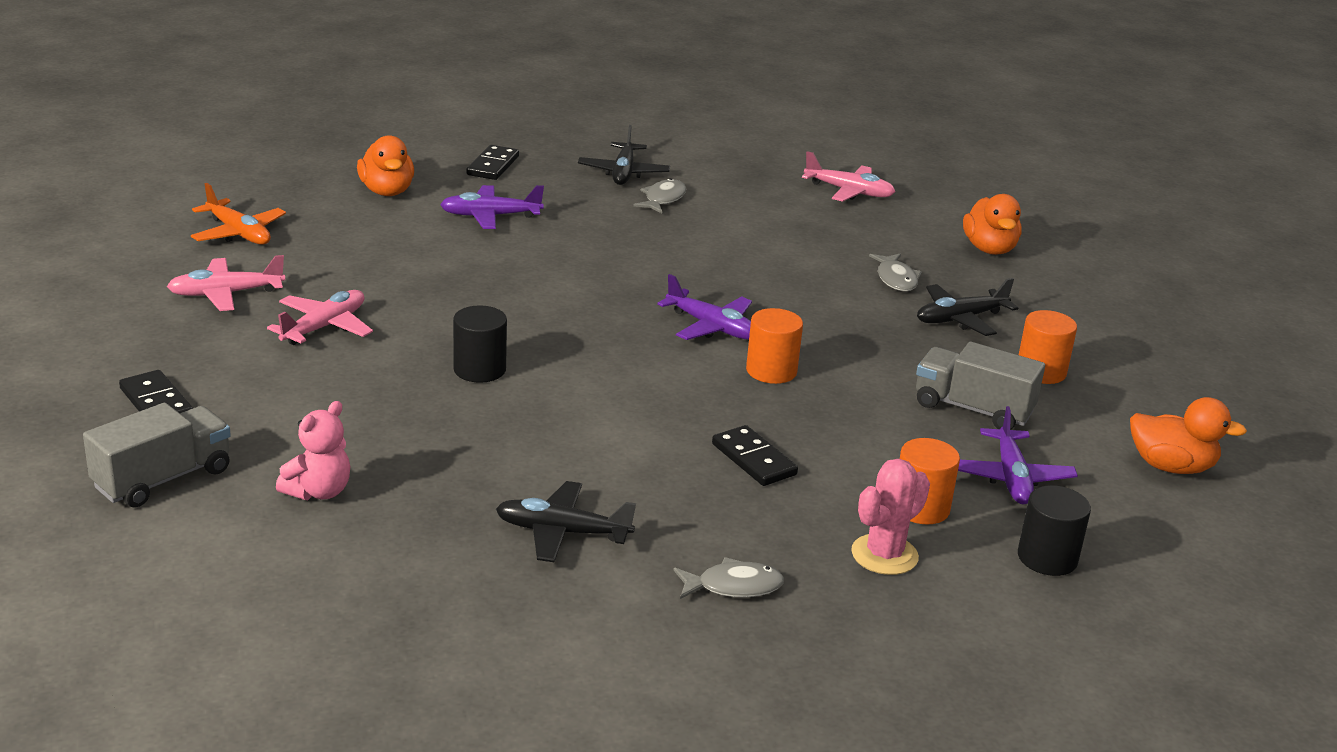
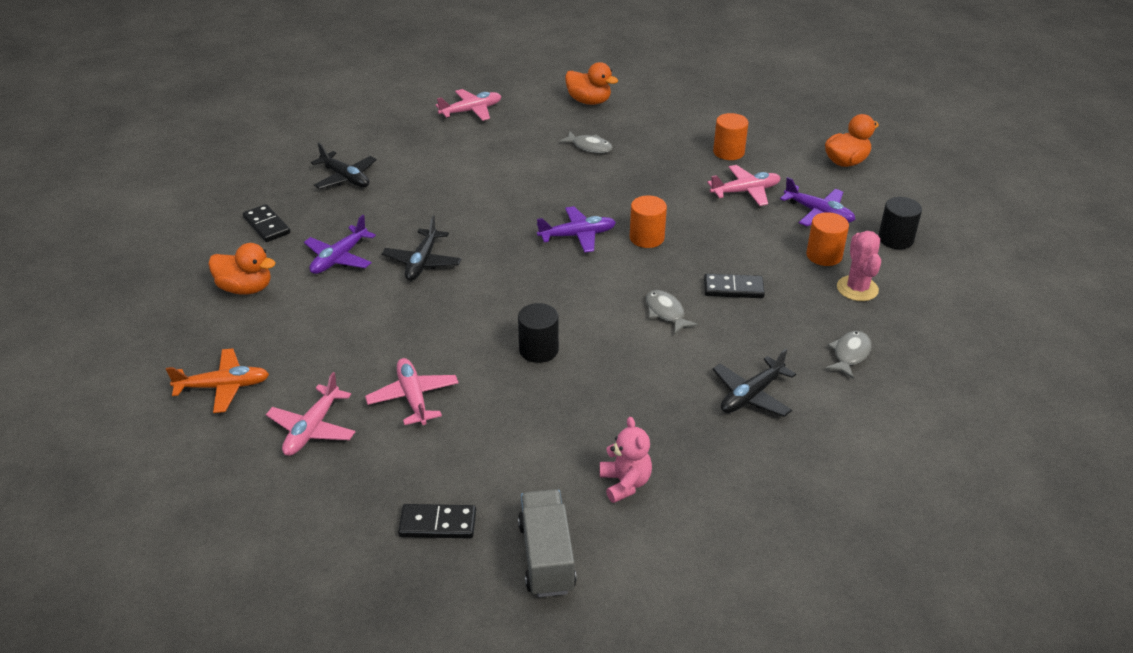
camera: 50 degrees left, 10 degrees up
grey fish [634,178,686,213] -> grey fish moved to [646,290,699,335]
grey truck [916,342,1045,430] -> pink plane [707,165,781,206]
black plane [917,278,1018,336] -> black plane moved to [382,215,461,281]

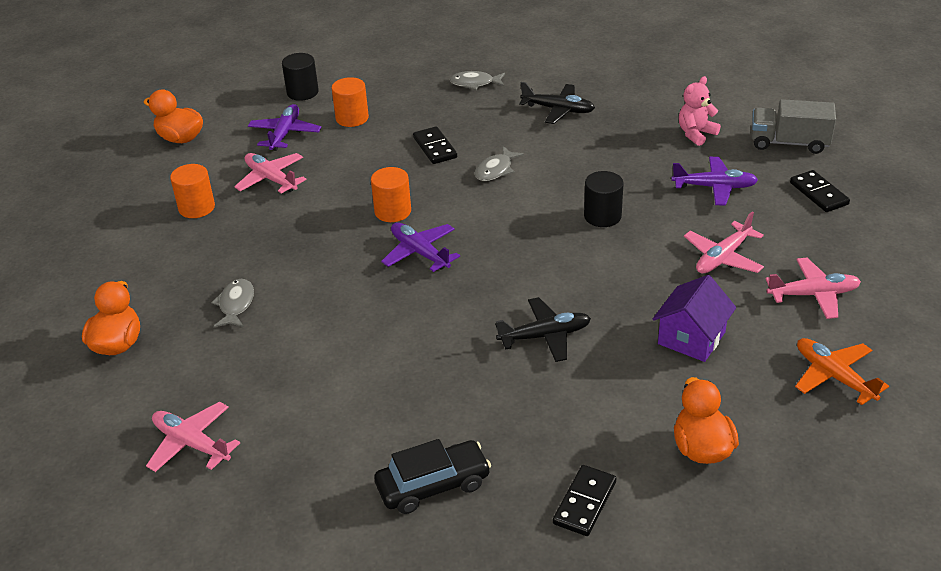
camera: 115 degrees left, 0 degrees up
purple plane [304,215,376,274] -> purple plane moved to [671,157,758,205]
black plane [311,143,377,189] -> black car [374,439,491,514]
grey truck [518,489,577,597] -> grey truck turned 45 degrees clockwise [752,99,836,154]
pink cactus [837,231,881,301] -> none
none -> purple house [653,275,736,362]

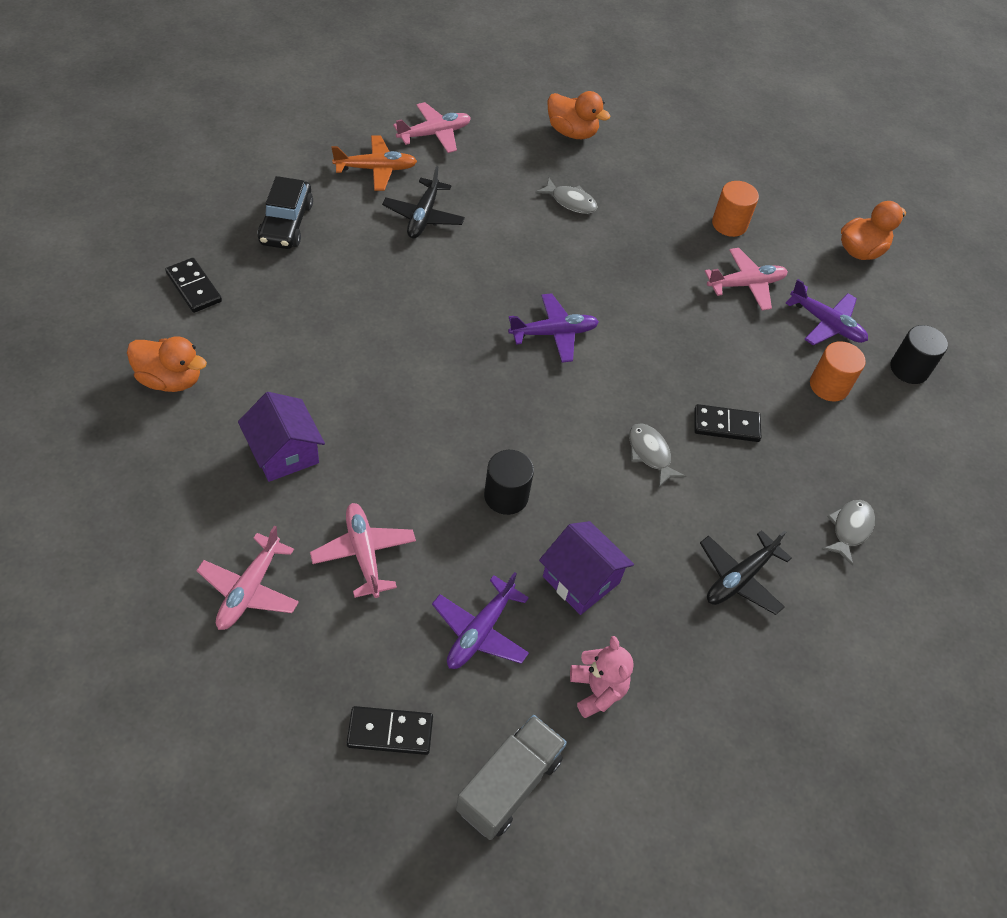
camera: 110 degrees right, 15 degrees up
orange cylinder [371,167,411,222] -> none
black plane [495,297,591,362] -> black plane moved to [382,166,465,238]
orange plane [795,338,889,405] -> orange plane moved to [332,135,417,191]
none -> purple house [539,521,634,615]

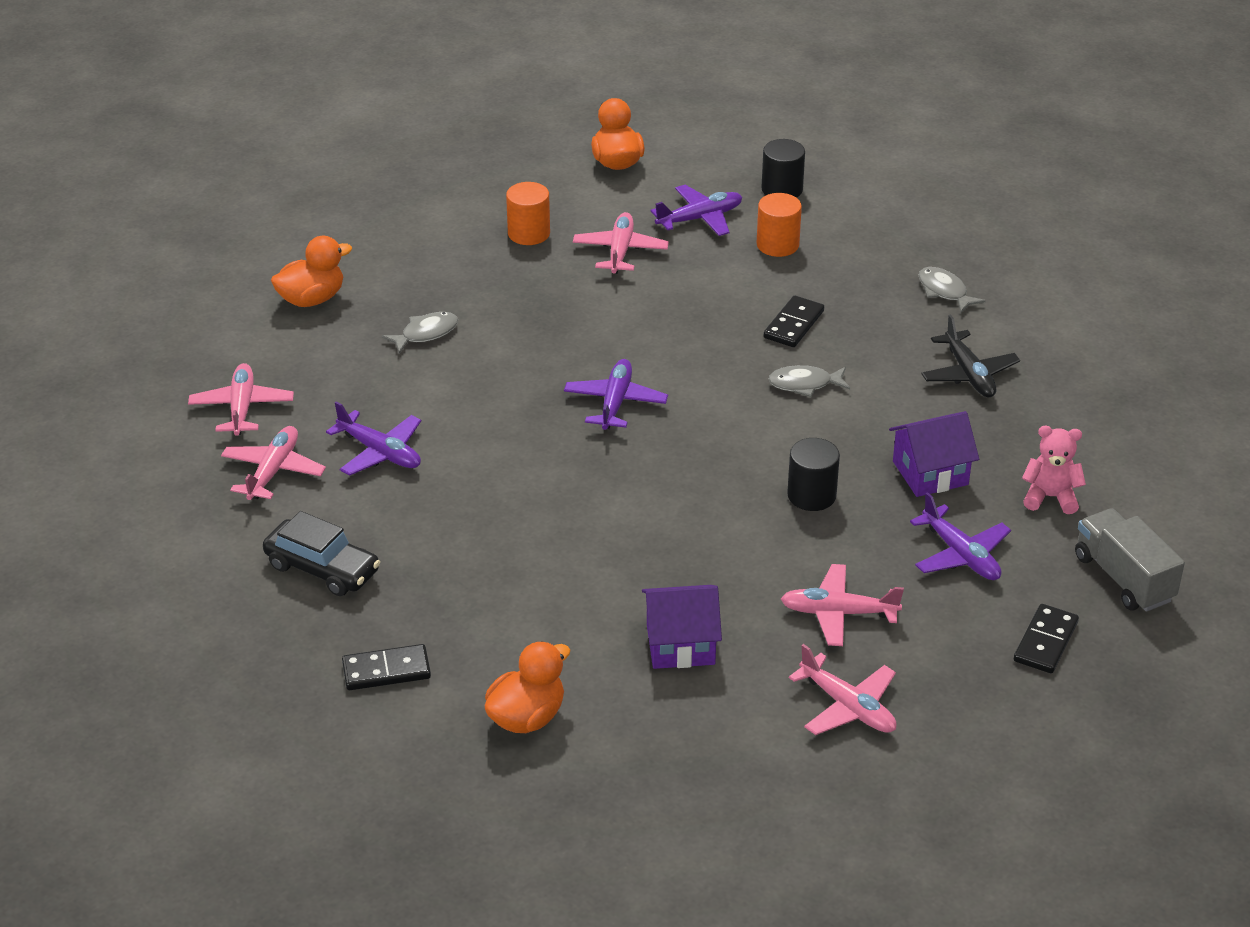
camera: 60 degrees left, 15 degrees down
orange plane [332,135,417,191] -> pink plane [221,426,326,500]
black plane [382,166,465,238] -> purple plane [326,401,421,476]

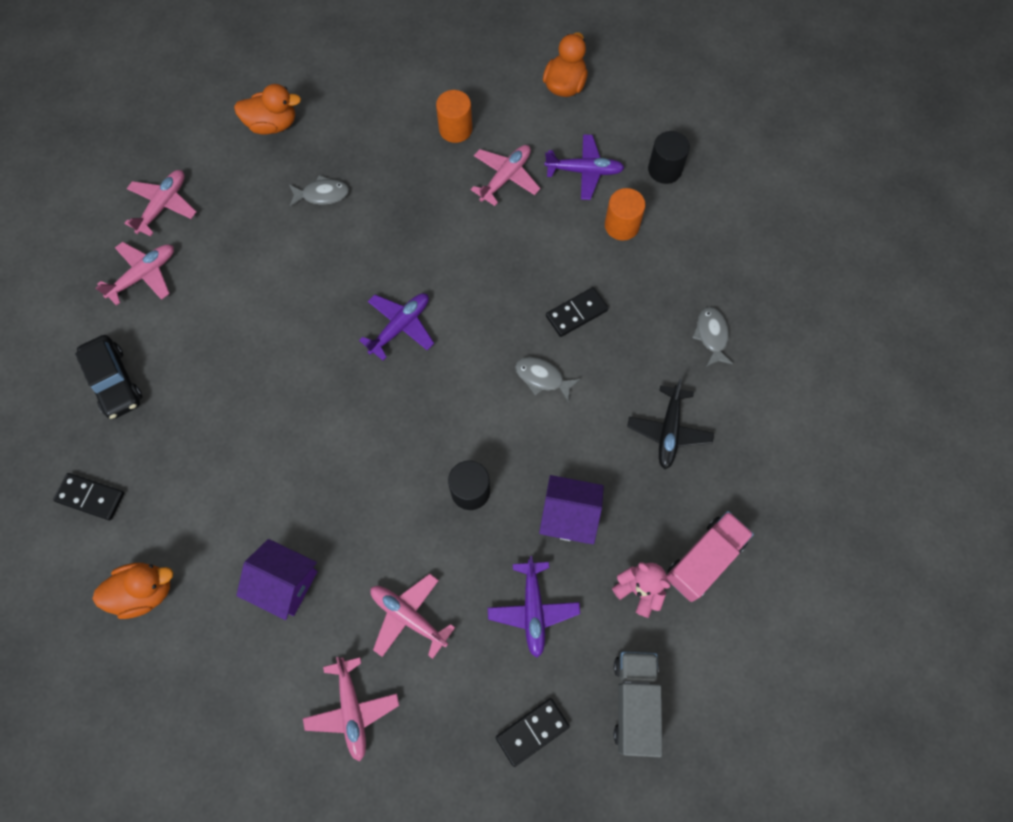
camera: 30 degrees right, 30 degrees up
purple plane [326,401,421,476] -> none
none -> pink truck [666,511,754,602]

